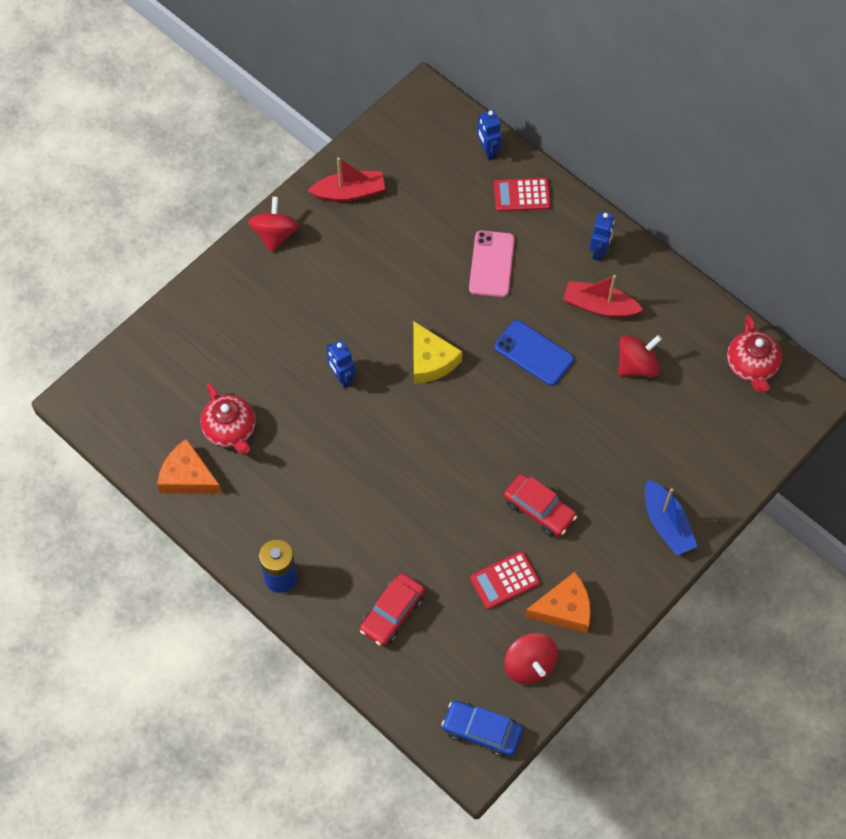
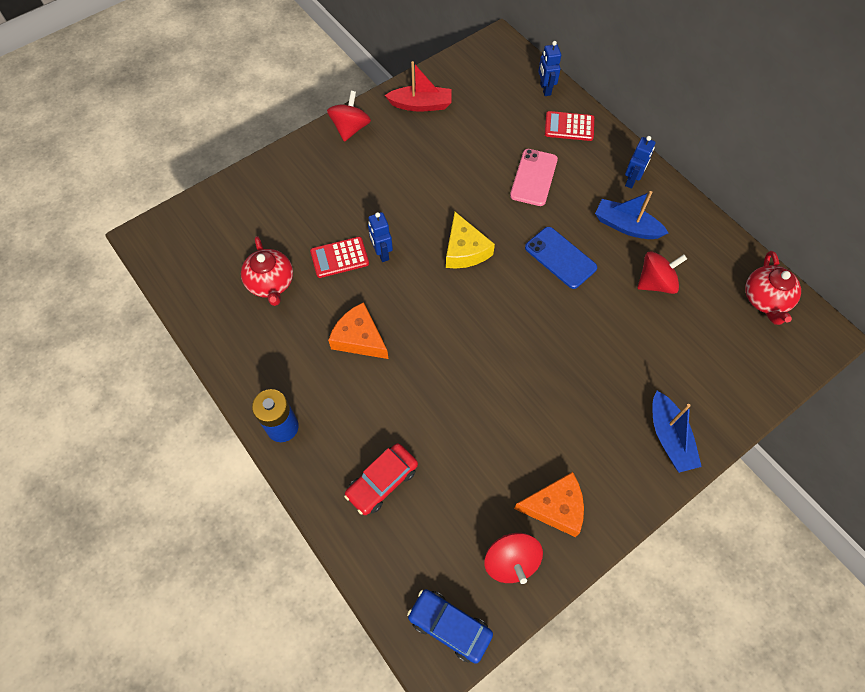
camera: 10 degrees right, 0 degrees up
orange cheese [157,439,222,494] -> orange cheese moved to [328,302,388,359]
red calculator [470,551,540,609] -> red calculator moved to [310,237,369,278]
red car [504,474,577,536] -> none
red boat [563,275,643,318] -> blue boat [595,191,668,239]

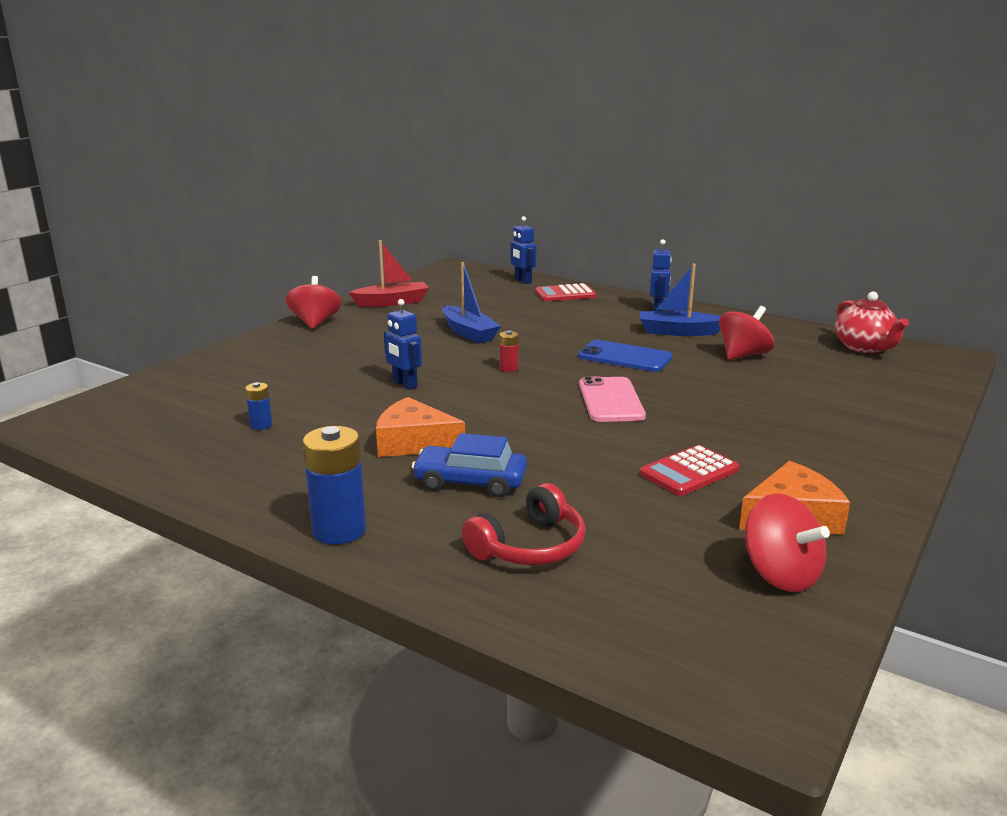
camera: 20 degrees left, 40 degrees down
red teapot [241,236,293,306] -> blue battery [245,382,272,430]
red calculator [310,237,369,278] -> red calculator moved to [640,445,739,496]
red car [344,443,418,515] -> red headphones [462,483,586,565]
blue car [407,589,493,664] -> blue car moved to [412,433,527,497]
yellow cheese [446,212,495,269] -> red battery [499,330,519,372]
pink phone [510,149,558,206] -> pink phone moved to [579,376,646,422]
blue boat [652,391,702,473] -> blue boat moved to [442,262,501,343]

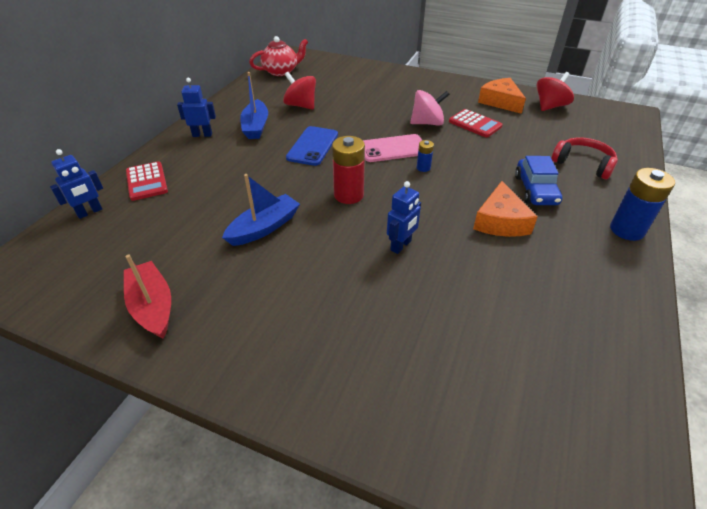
camera: 100 degrees left, 20 degrees up
blue battery [245,382,272,430] -> blue battery moved to [417,140,434,172]
red spinning top [285,276,342,329] -> none
red battery [499,330,519,372] -> red battery [332,136,365,204], size x1.97
none -> pink spinning top [410,90,450,126]

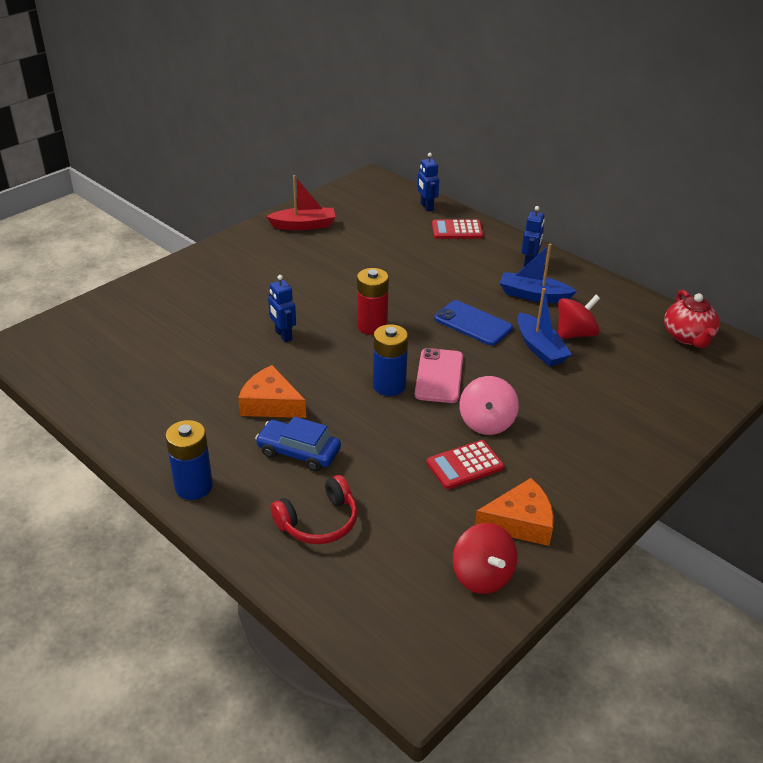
camera: 110 degrees right, 5 degrees down
blue boat [222,174,300,246] -> blue boat moved to [517,288,572,367]
blue battery [417,140,434,172] -> blue battery [373,324,408,396], size x1.97

